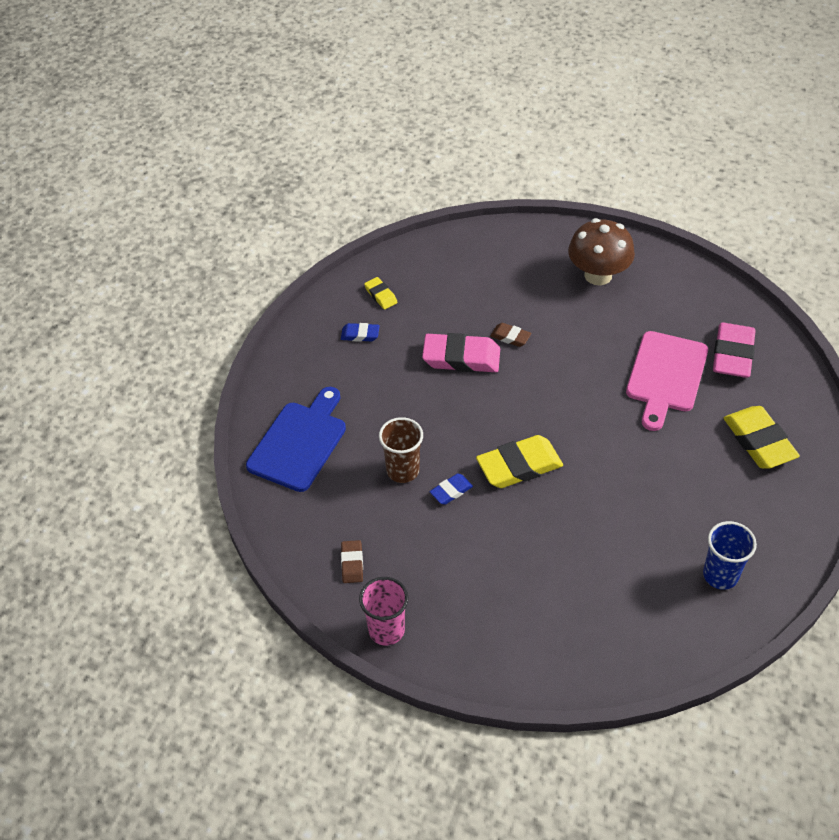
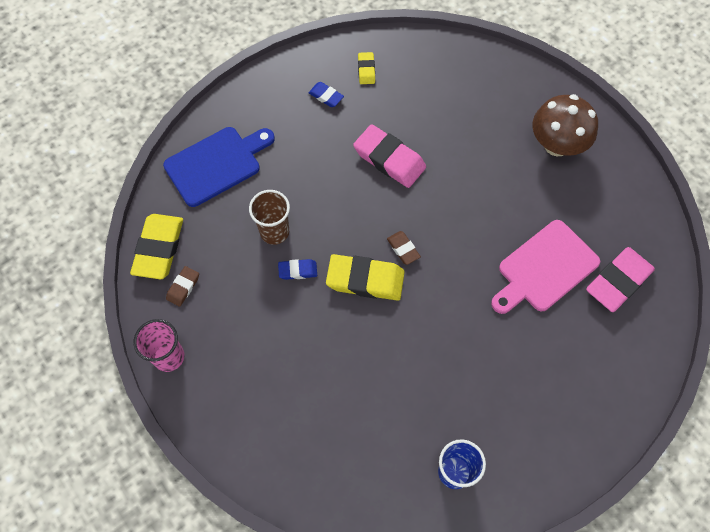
camera: 30 degrees right, 15 degrees up
brown eraser [490,323,531,347] -> brown eraser moved to [387,231,421,265]
yellow eraser [724,406,800,469] -> yellow eraser moved to [130,214,183,279]

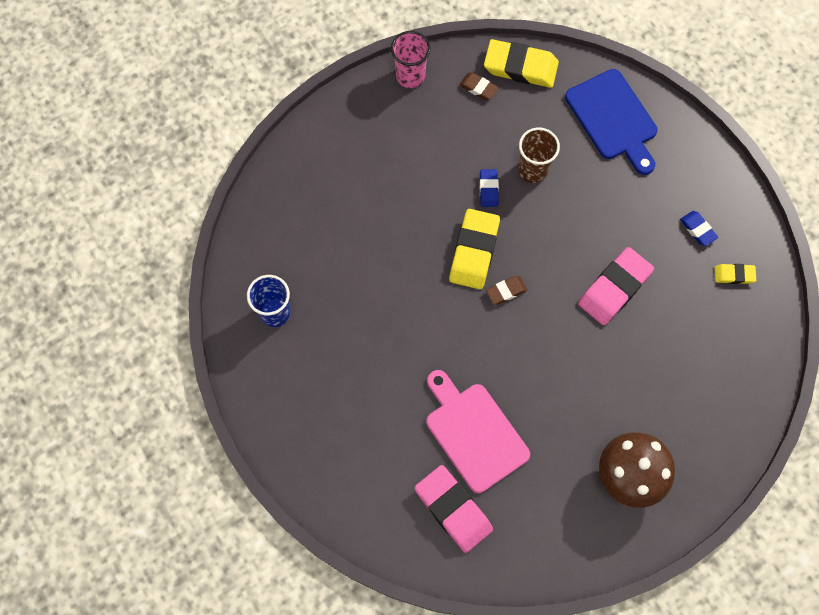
camera: 95 degrees right, 5 degrees up
blue eraser [309,82,344,107] -> blue eraser turned 75 degrees counterclockwise [680,211,718,246]

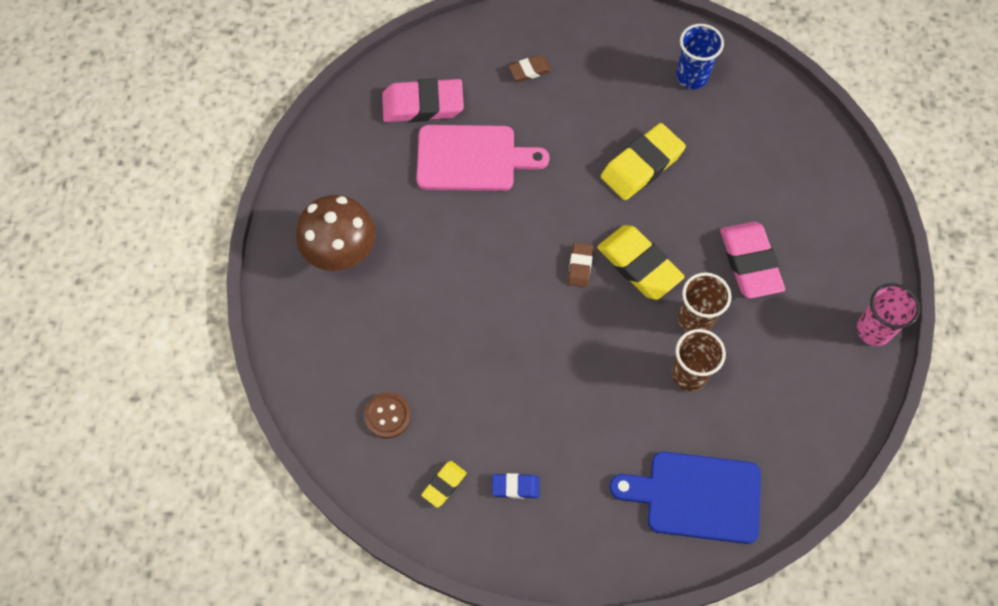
camera: 125 degrees right, 5 degrees down
brown eraser [459,72,498,100] -> brown eraser moved to [508,55,551,82]
blue eraser [480,169,499,207] -> brown cup [678,272,731,332]
yellow eraser [484,39,559,88] -> yellow eraser moved to [601,123,686,200]
pink eraser [578,247,654,325] -> pink eraser moved to [720,222,785,298]
none -> brown button [364,392,411,439]

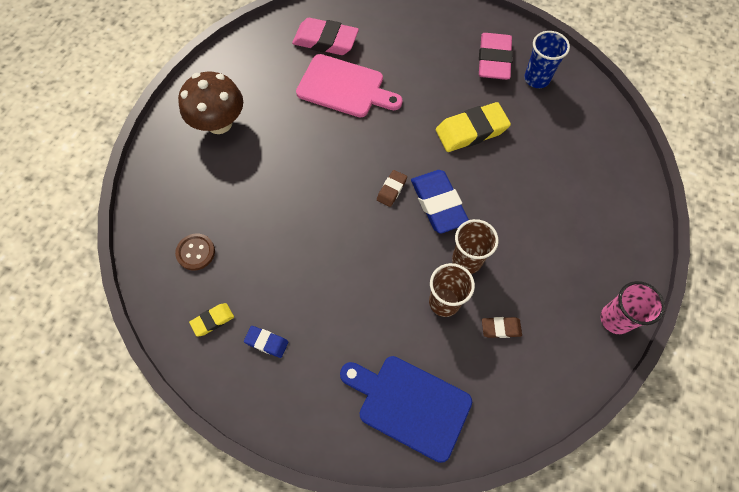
camera: 20 degrees right, 0 degrees up
brown eraser [508,55,551,82] -> brown eraser moved to [482,317,522,338]
yellow eraser [597,225,685,300] -> blue eraser [411,170,469,234]
pink eraser [720,222,785,298] -> pink eraser moved to [479,33,513,80]

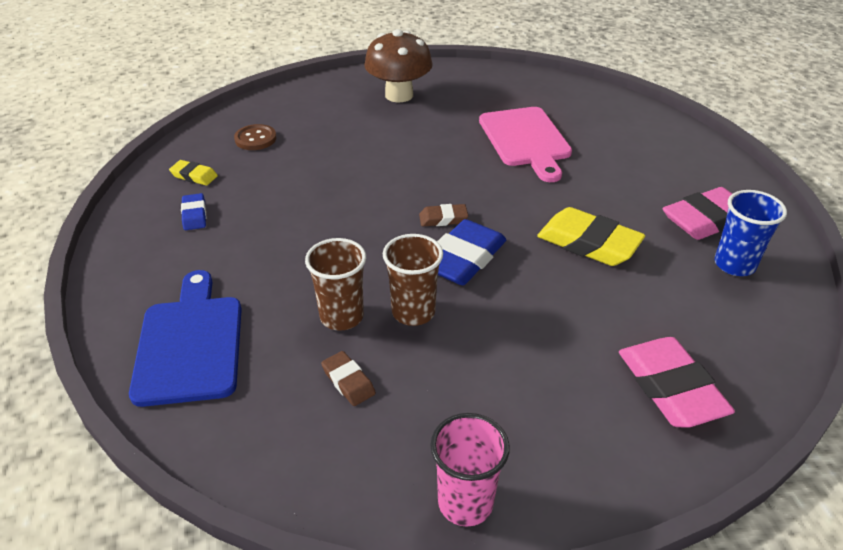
camera: 55 degrees right, 25 degrees down
pink eraser [292,18,359,55] -> pink eraser moved to [619,337,735,428]

